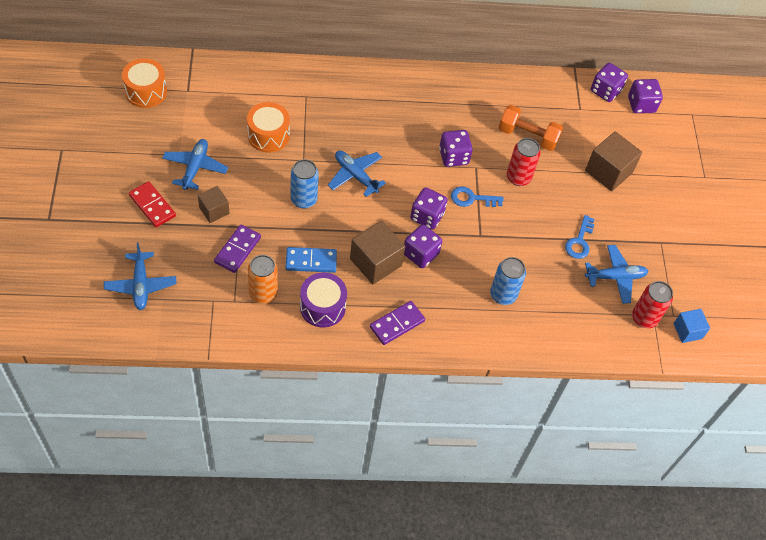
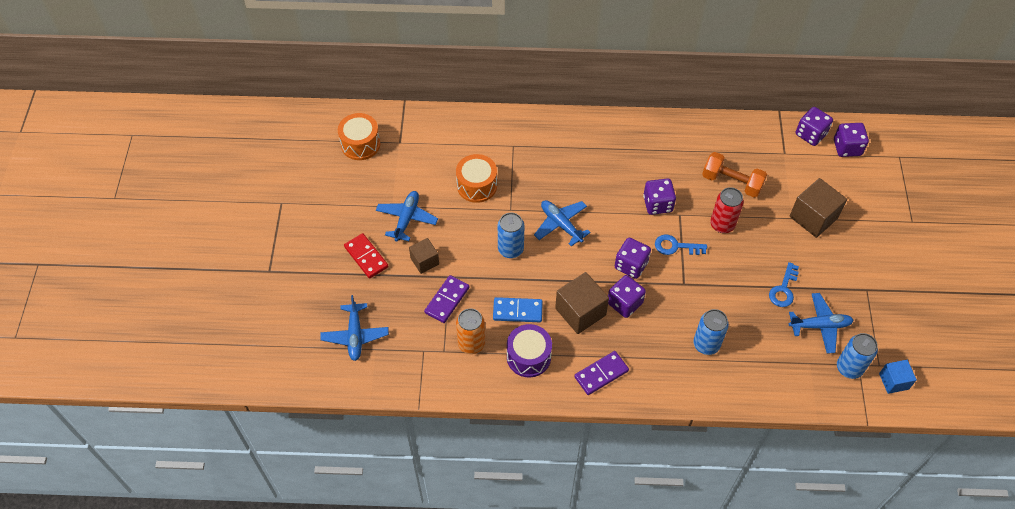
camera: 10 degrees right, 0 degrees up
red can [632,281,673,328] -> blue can [837,333,878,379]

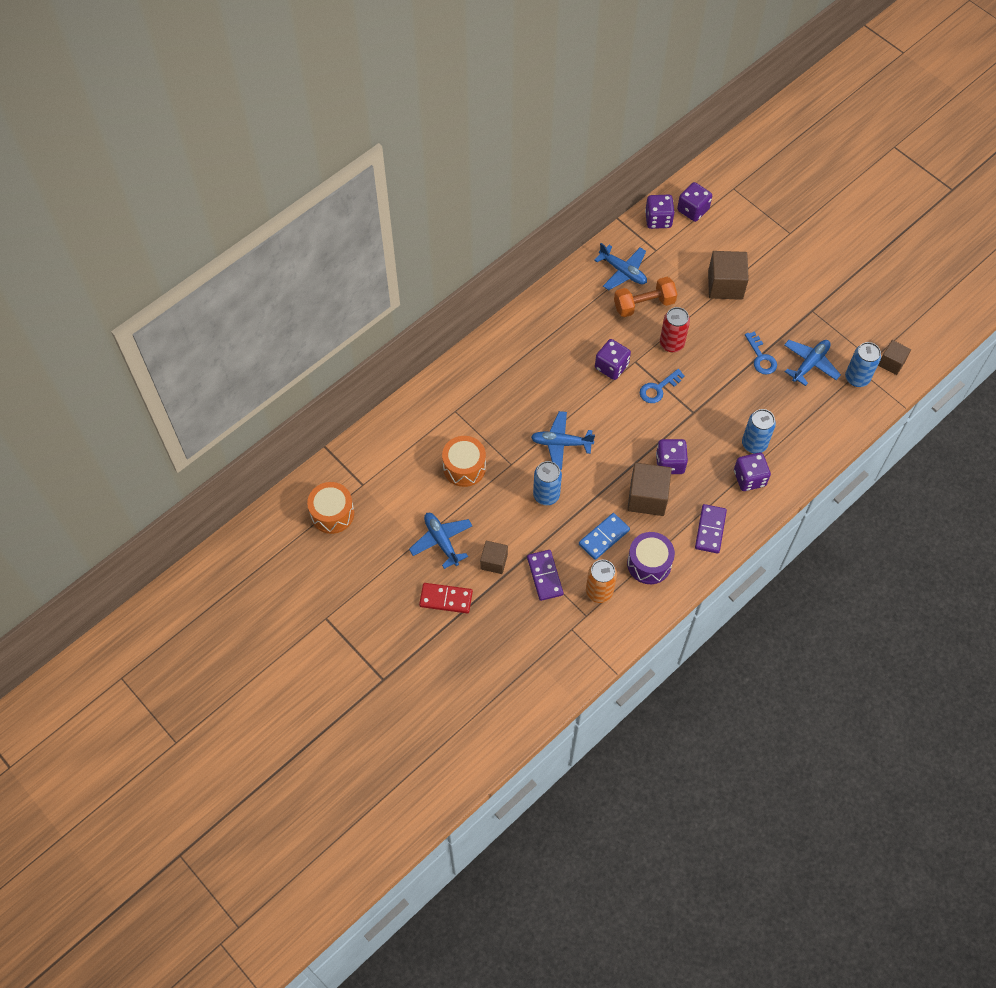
camera: 45 degrees left, 5 degrees up
blue plane [320,295,389,361] -> blue plane moved to [594,243,647,290]
purple dice [615,238,651,279] -> purple dice moved to [734,452,771,491]
blue cube [879,360,917,394] -> brown cube [878,340,911,375]

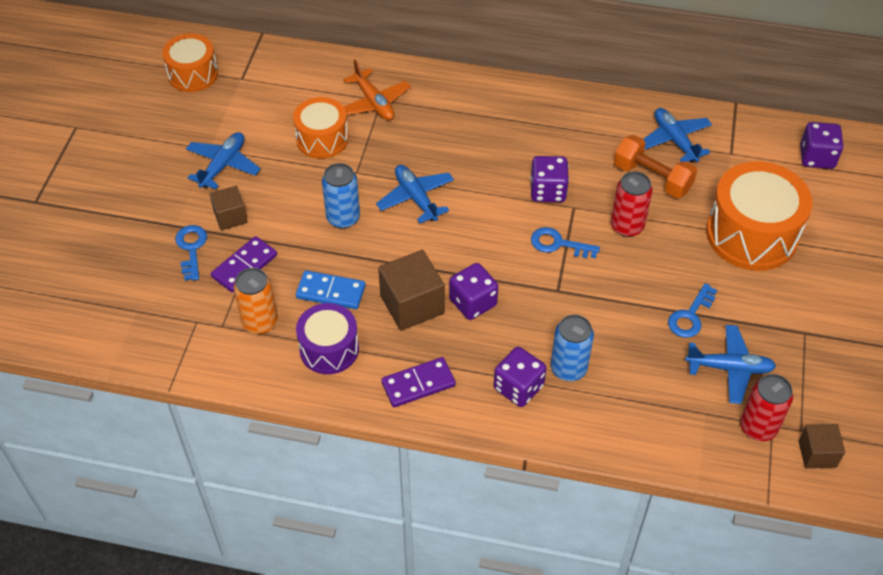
camera: 55 degrees right, 10 degrees down
red domino [419,583,473,613] -> none
blue plane [594,243,647,290] -> blue plane turned 150 degrees clockwise [644,108,712,163]
purple dice [645,195,675,229] -> none
brown cube [708,251,749,300] -> orange drum [706,162,812,271]
blue can [845,342,881,387] -> red can [740,374,793,441]
none -> blue key [175,225,207,281]
none -> orange plane [343,60,411,120]

